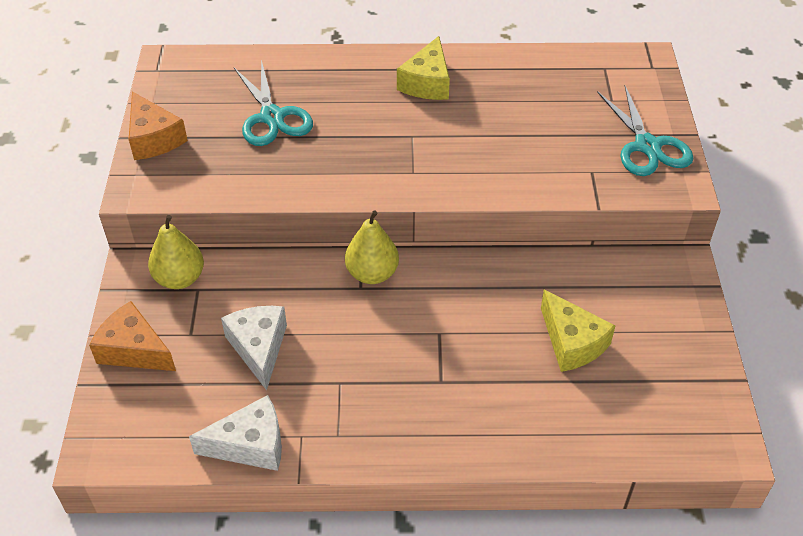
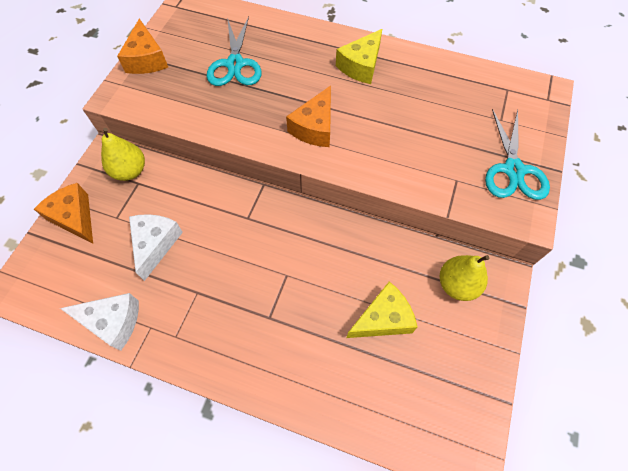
camera: 20 degrees right, 15 degrees up
yellow pear [345,210,399,284] -> yellow pear moved to [439,255,489,301]
yellow cheese [541,289,616,372] -> yellow cheese turned 105 degrees counterclockwise [347,281,418,338]
none -> orange cheese [286,86,331,147]

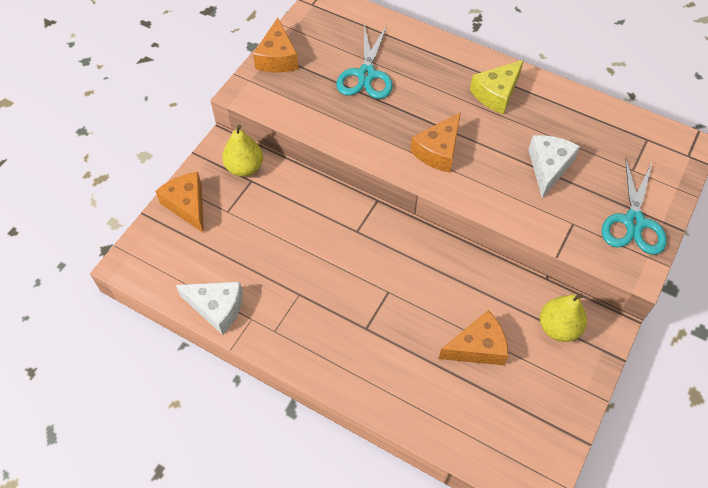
camera: 10 degrees right, 5 degrees down
white cheese [129,214,183,281] -> white cheese moved to [528,135,580,198]
yellow cheese [347,281,418,338] -> orange cheese [439,310,509,365]

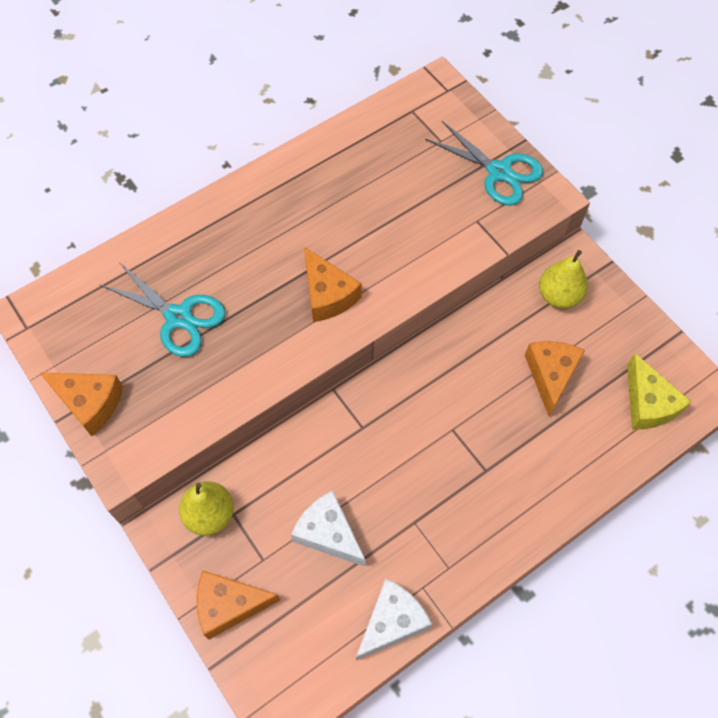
camera: 65 degrees left, 5 degrees up
yellow cheese [470,60,524,114] -> yellow cheese moved to [627,353,692,429]
white cheese [528,135,580,198] -> white cheese moved to [291,490,366,566]

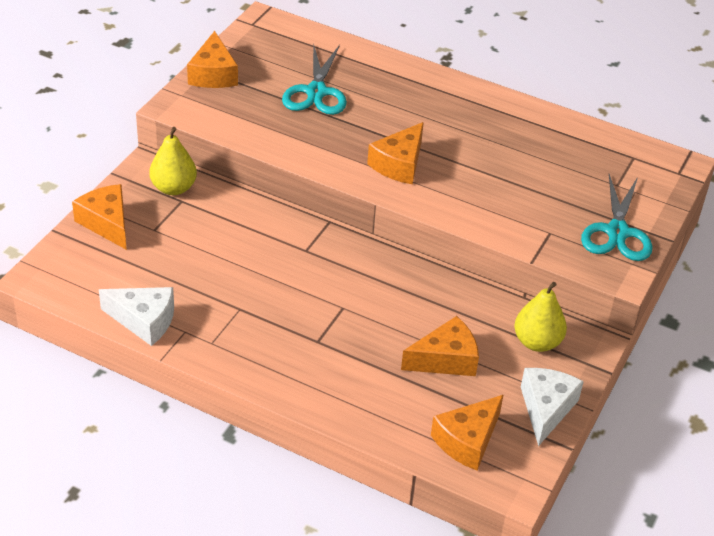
camera: 60 degrees right, 20 degrees down
white cheese [291,490,366,566] -> white cheese moved to [521,368,584,446]
yellow cheese [627,353,692,429] -> orange cheese [431,395,503,470]

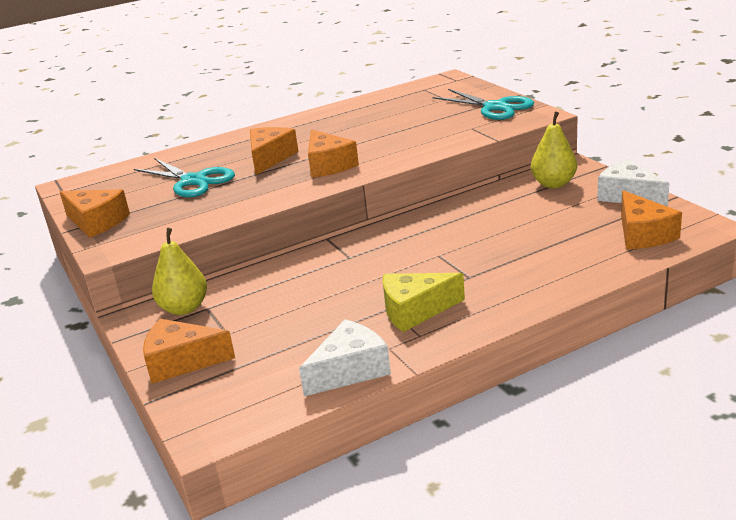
camera: 50 degrees left, 15 degrees down
orange cheese [401,316,479,376] -> orange cheese moved to [250,127,299,175]
none -> yellow cheese [383,273,465,332]

